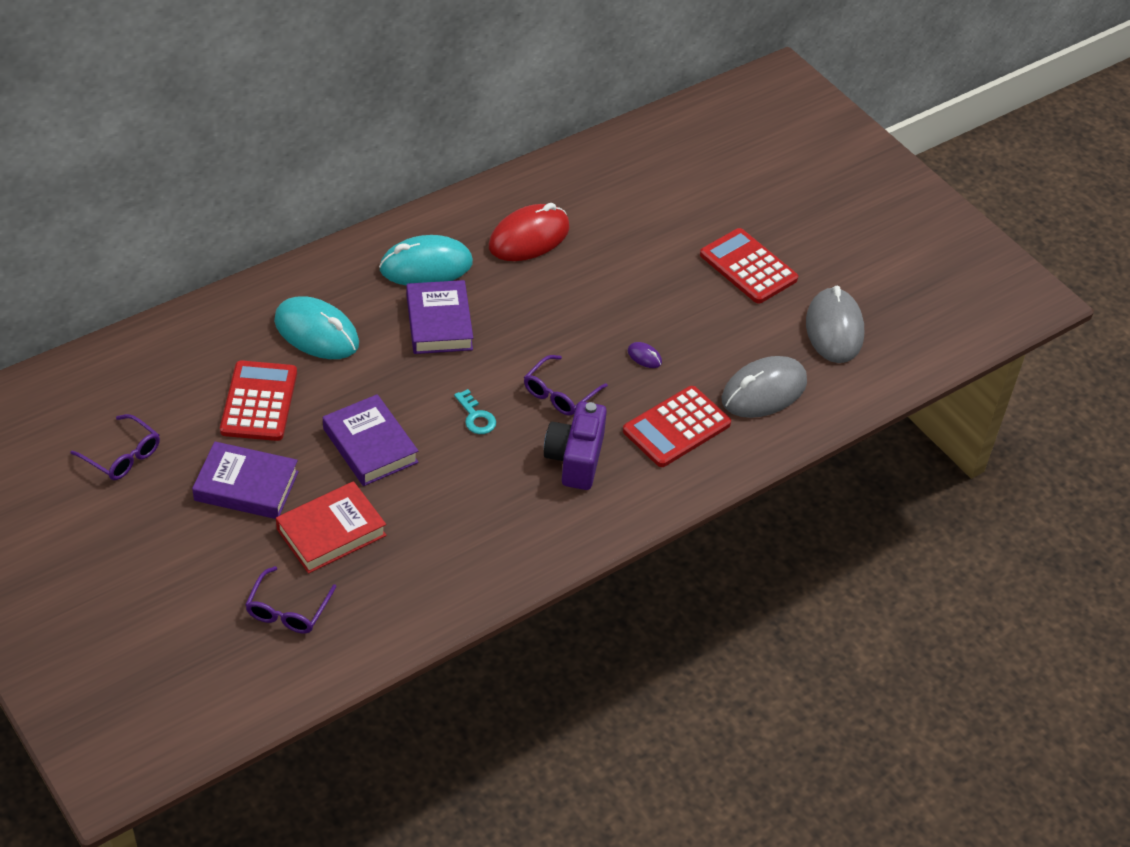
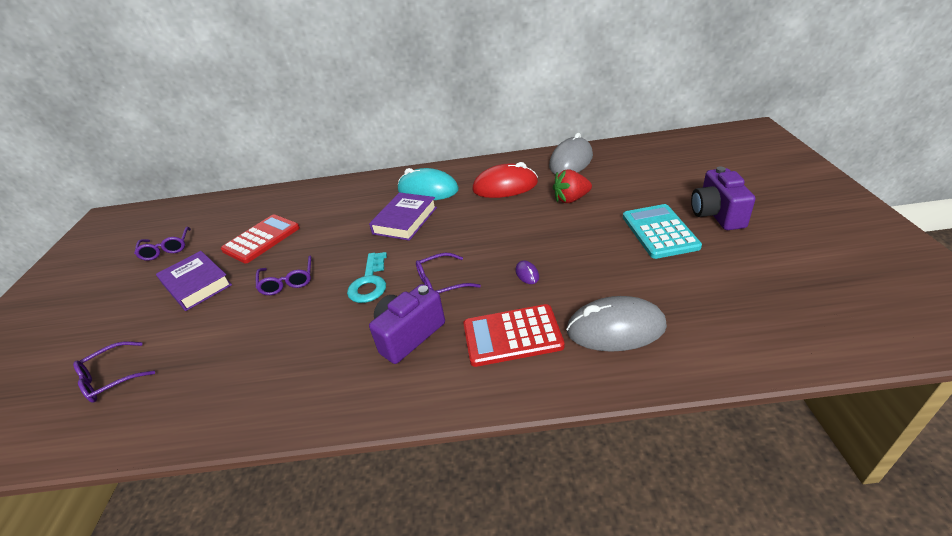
camera: 40 degrees right, 10 degrees down
turquoise mouse [274,296,359,359] -> none
red book [276,481,387,574] -> none
purple book [323,394,419,486] -> purple glasses [256,256,311,295]
turquoise key [454,389,496,434] -> turquoise key [347,252,387,303], size x1.55
red calculator [700,228,798,304] -> turquoise calculator [623,204,702,259]
grey mouse [806,286,864,363] -> grey mouse moved to [549,133,593,175]
none -> red strawberry [553,170,592,203]
none -> purple camera [691,167,755,230]

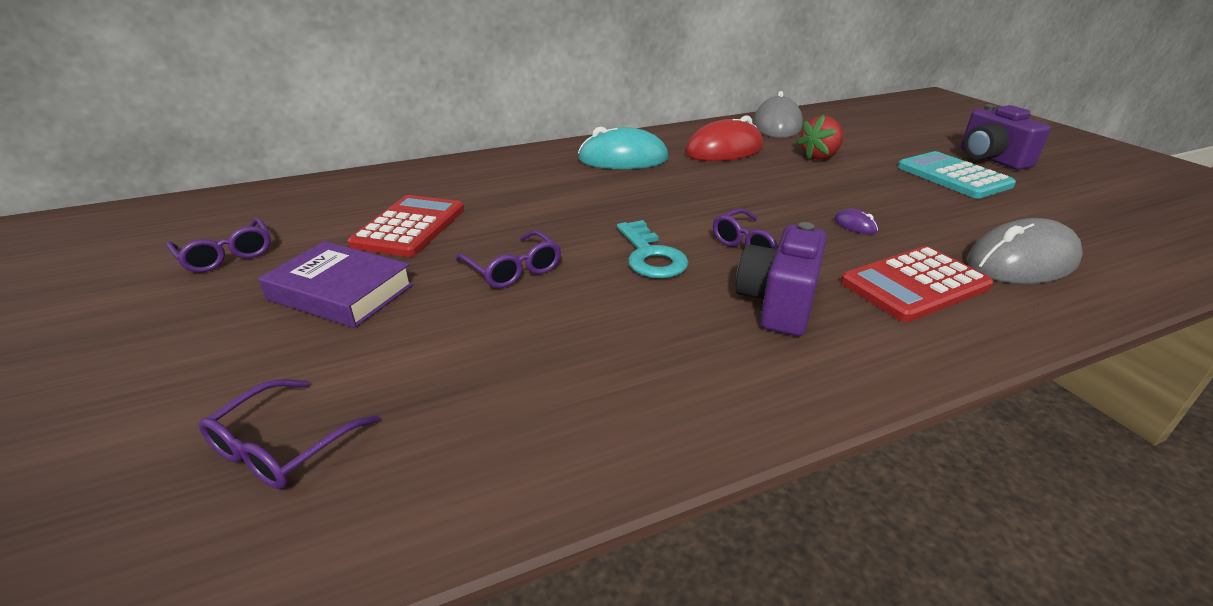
camera: 25 degrees left, 5 degrees down
purple book [369,192,437,241] -> none

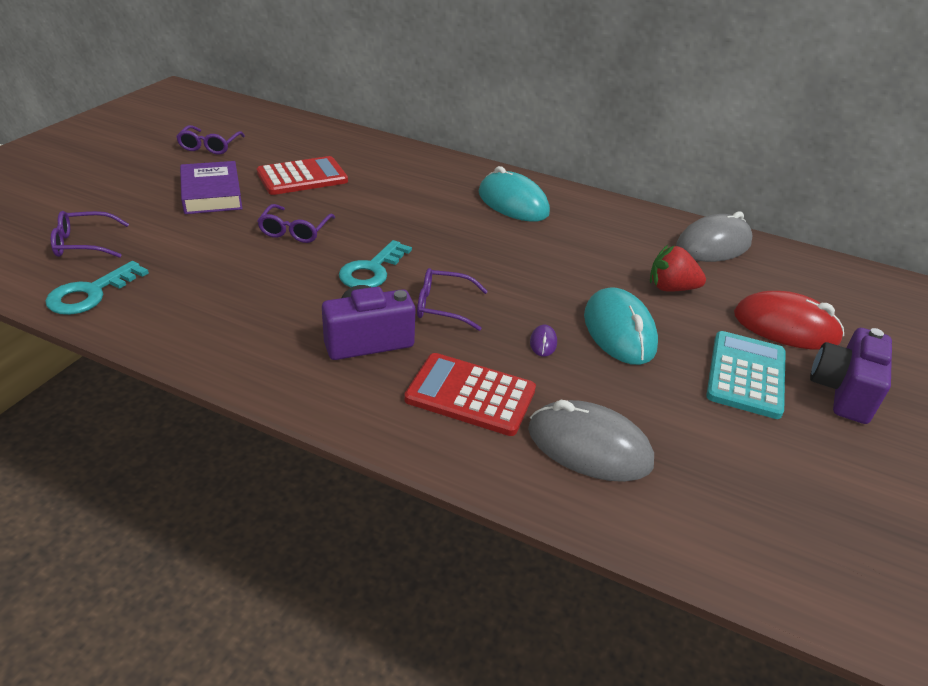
camera: 45 degrees right, 5 degrees up
red mouse [685,115,763,161] -> red mouse moved to [734,291,844,350]
none -> turquoise key [45,261,149,315]
none -> turquoise mouse [584,287,658,365]

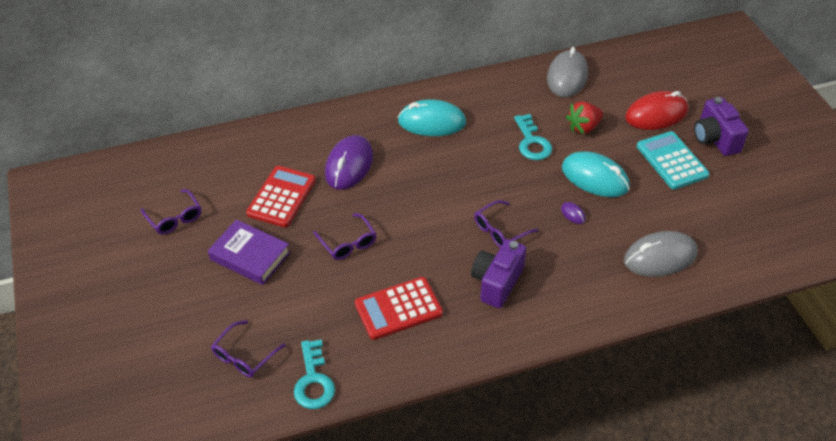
camera: 40 degrees left, 10 degrees up
turquoise key [339,240,412,288] -> turquoise key moved to [514,114,552,160]
red calculator [404,353,536,436] -> red calculator moved to [355,277,443,340]
none -> purple mouse [325,135,373,190]

